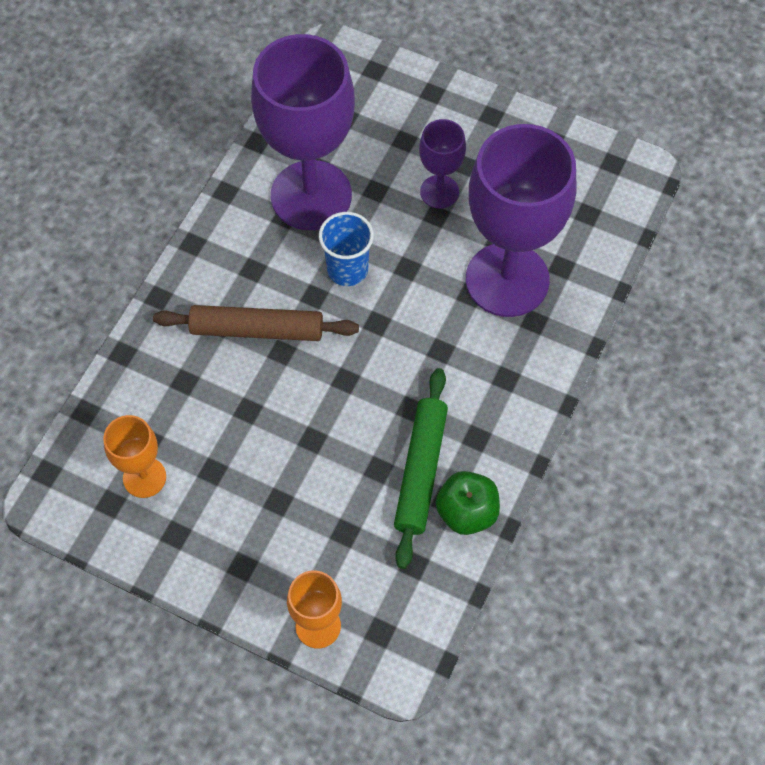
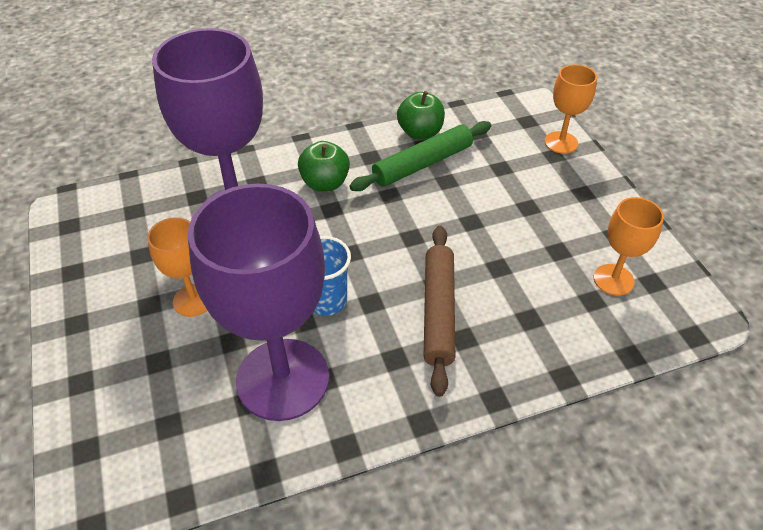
camera: 135 degrees left, 15 degrees down
brown rolling pin [153,305,359,341] -> brown rolling pin turned 45 degrees clockwise [424,226,455,397]
purple goblet [419,119,466,209] -> orange goblet [147,217,208,317]
none -> green apple [298,141,350,191]

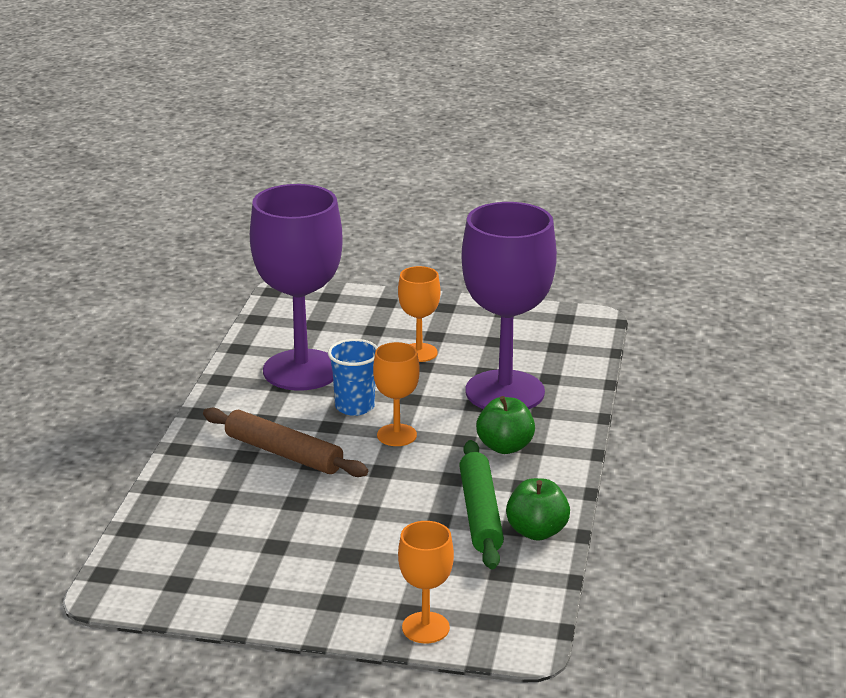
camera: 120 degrees right, 20 degrees down
orange goblet [594,197,664,296] -> orange goblet moved to [373,342,420,446]

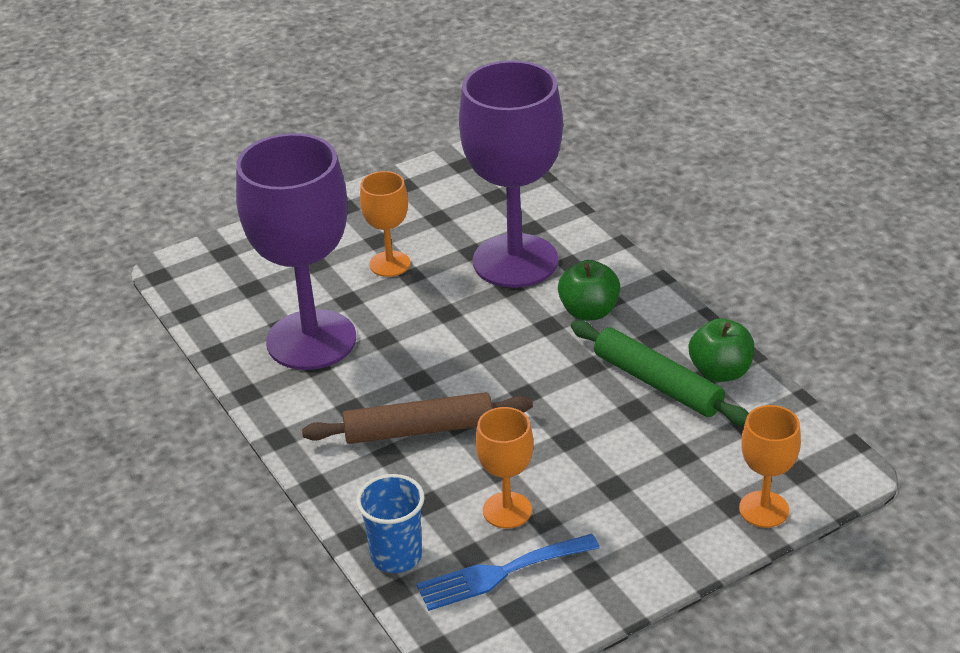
camera: 40 degrees left, 10 degrees up
blue cup [328,339,378,416] -> blue cup moved to [356,474,425,573]
orange goblet [373,342,420,446] -> orange goblet moved to [475,407,534,529]
none -> blue fork [417,534,600,611]

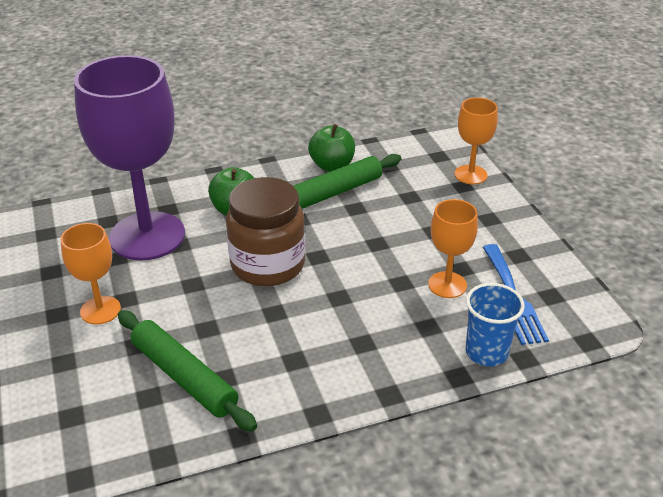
camera: 80 degrees left, 0 degrees up
purple goblet [236,133,356,370] -> green rolling pin [118,310,257,432]
brown rolling pin [302,392,533,444] -> none
none -> brown jar [226,177,305,286]

